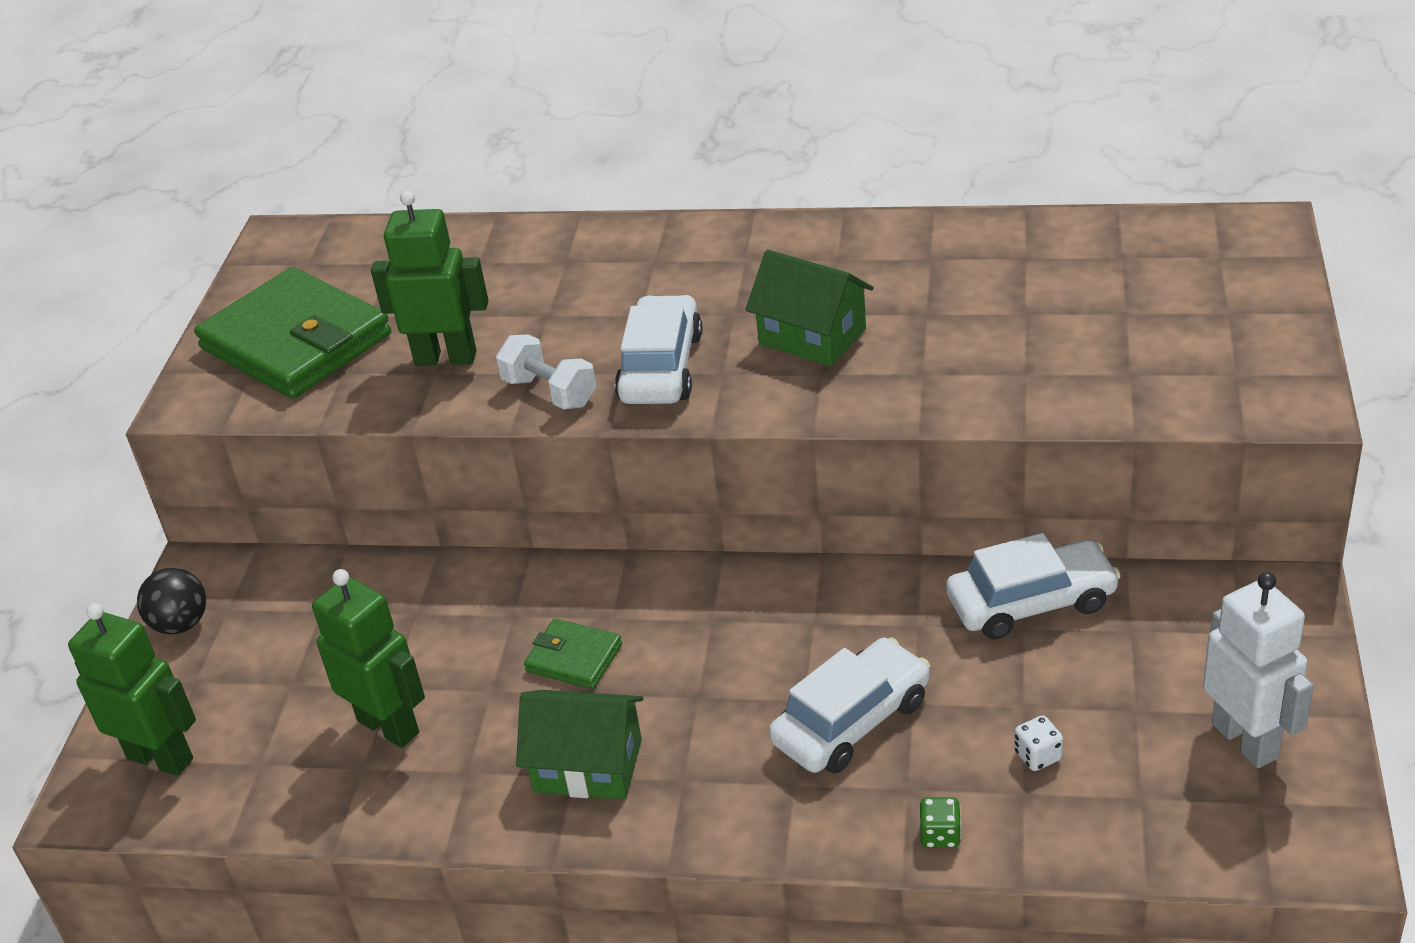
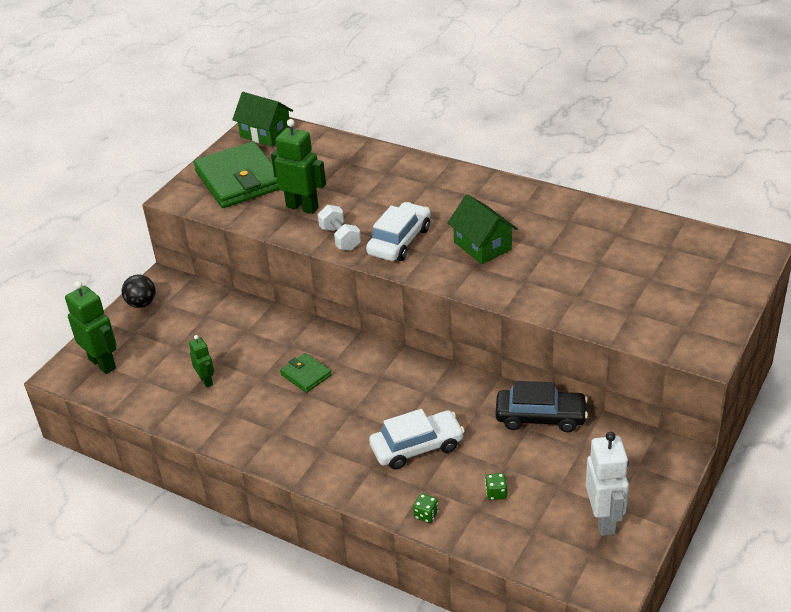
camera: 20 degrees right, 0 degrees up
green robot [312,569,425,748] -> green robot [189,335,214,387], size x0.56
green house [516,690,644,800] -> green house moved to [232,92,293,147]
white car [946,533,1121,639] -> black car [496,381,588,432]
white dice [1014,715,1063,771] -> green dice [485,473,507,500]

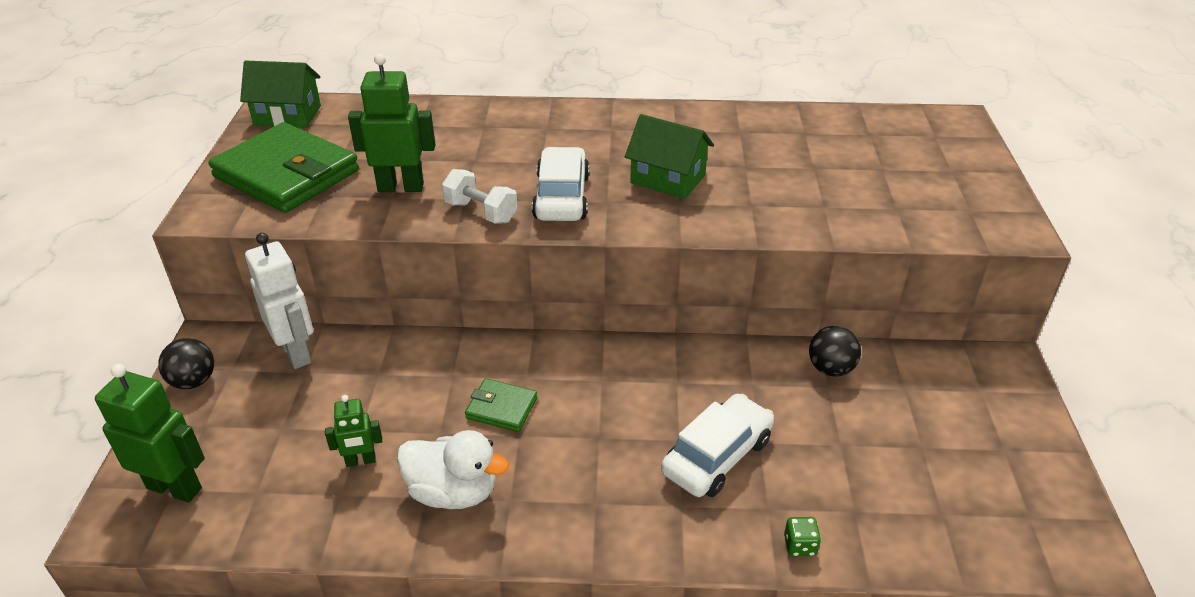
camera: 30 degrees left, 0 degrees up
green robot [189,335,214,387] -> green robot turned 135 degrees clockwise [325,395,382,467]
green dice [485,473,507,500] -> none
black car [496,381,588,432] -> black ball [809,326,861,377]
white robot [586,432,629,536] -> white robot moved to [245,233,313,369]
none -> white duck [397,430,509,509]

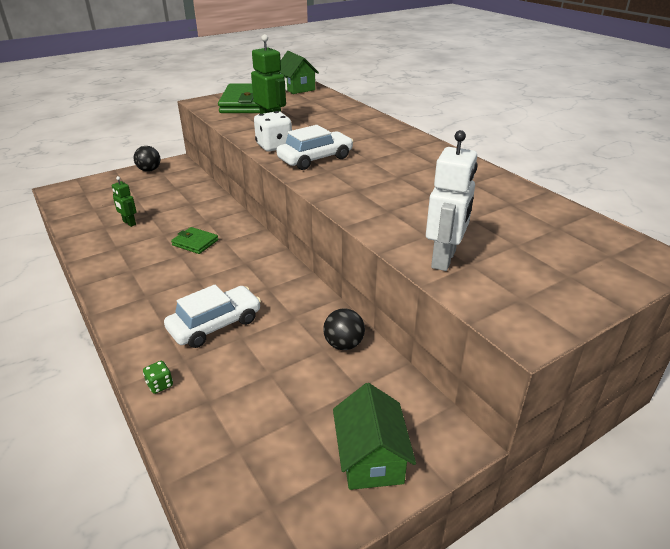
camera: 55 degrees right, 5 degrees down
green robot [95,364,205,502] -> none
white robot [245,233,313,369] -> white robot moved to [426,130,478,271]
white duck [397,430,509,509] -> none
white dumbbell [442,169,518,223] -> white dice [254,111,292,152]
green wallet [465,378,537,432] -> green wallet turned 45 degrees counterclockwise [171,227,218,254]
green house [625,114,714,199] -> green house moved to [333,383,416,490]
white car [661,394,774,497] -> white car turned 45 degrees counterclockwise [164,285,261,348]

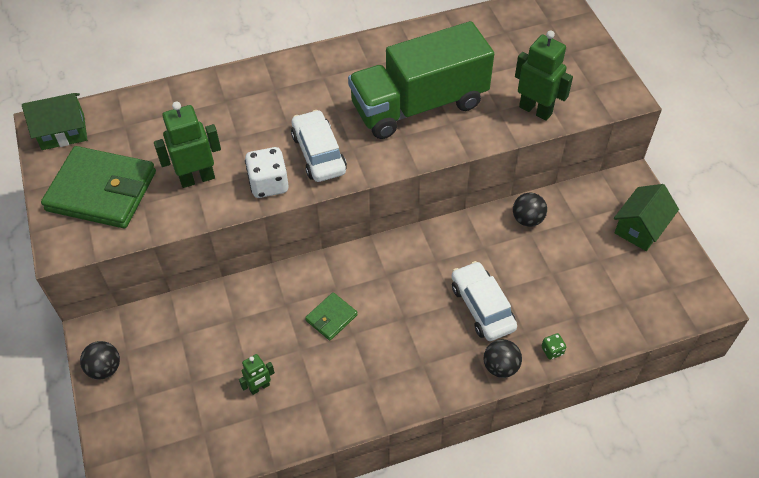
camera: 75 degrees left, 20 degrees up
green house [333,383,416,490] -> green house turned 60 degrees counterclockwise [614,184,679,251]
white robot [426,130,478,271] -> green robot [515,30,573,121]
none -> green truck [348,21,494,139]
none -> black ball [484,339,522,378]

